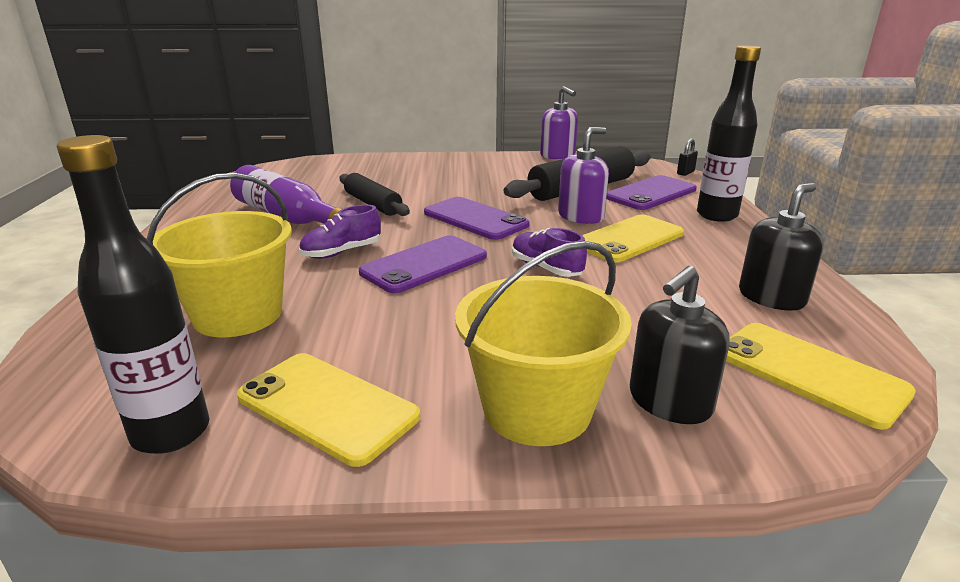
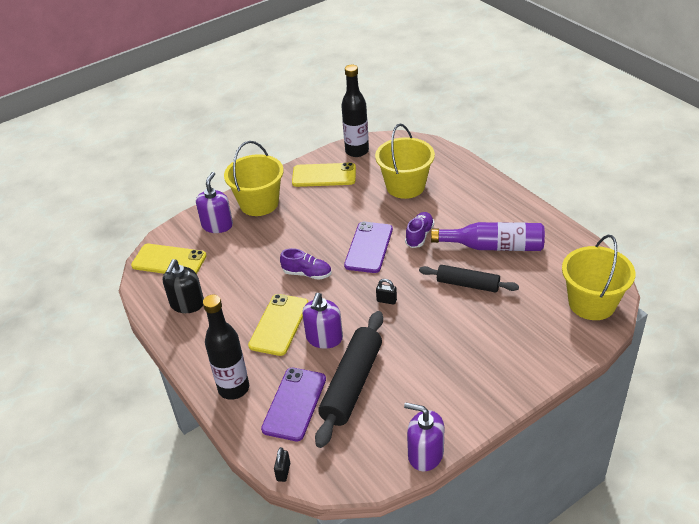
camera: 150 degrees right, 15 degrees up
purple phone [424,197,530,240] -> black padlock [376,279,397,305]
black soap dispenser [630,266,730,424] -> purple soap dispenser [196,172,233,233]
none -> yellow bucket [562,235,635,320]

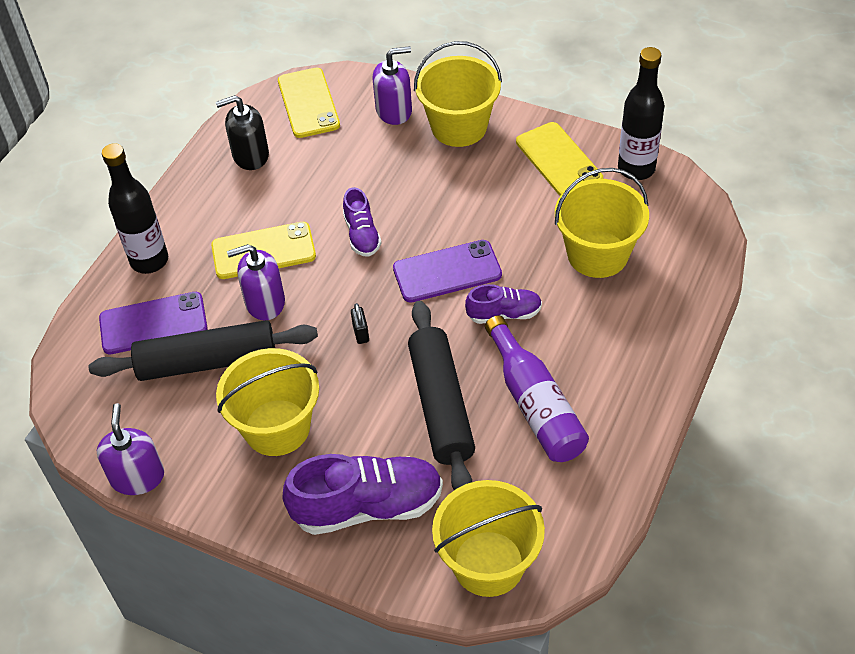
camera: 60 degrees right, 10 degrees up
black padlock [274,447,290,482] -> none
black rolling pin [419,265,519,293] -> black rolling pin [408,301,475,490], size x1.57
none -> yellow bucket [216,348,319,456]
none -> purple shoe [282,454,443,535]

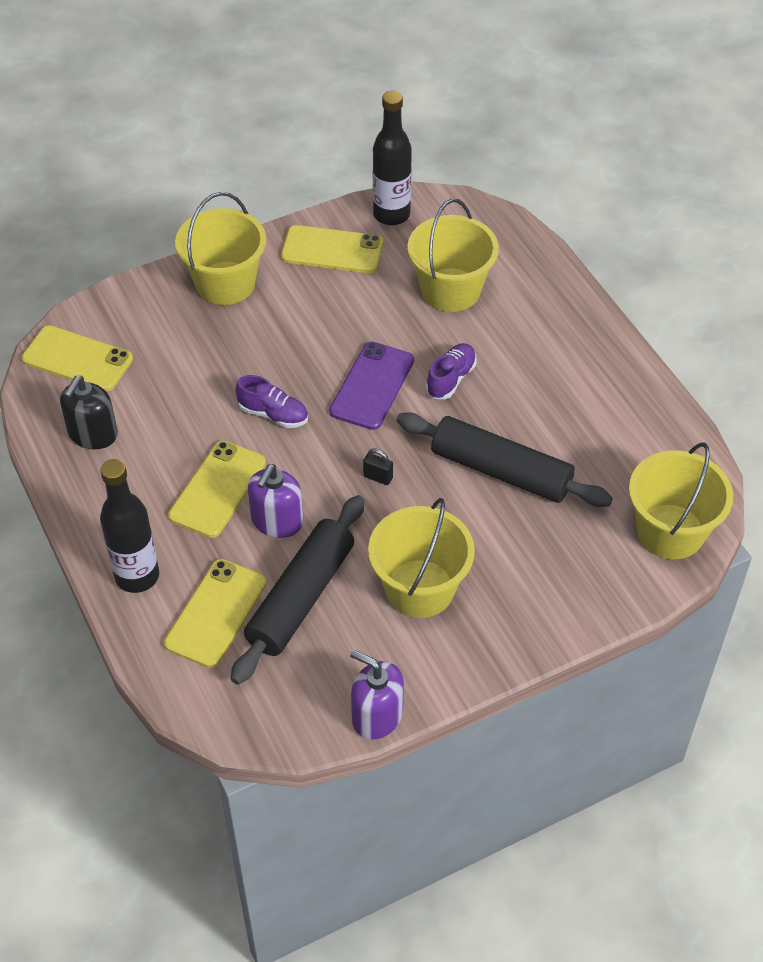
camera: 55 degrees left, 0 degrees up
purple phone [99,292,208,354] -> yellow phone [164,559,267,668]
purple shoe [282,454,443,535] -> none
purple soap dispenser [373,46,412,125] -> none
purple bottle [485,315,589,462] -> none

